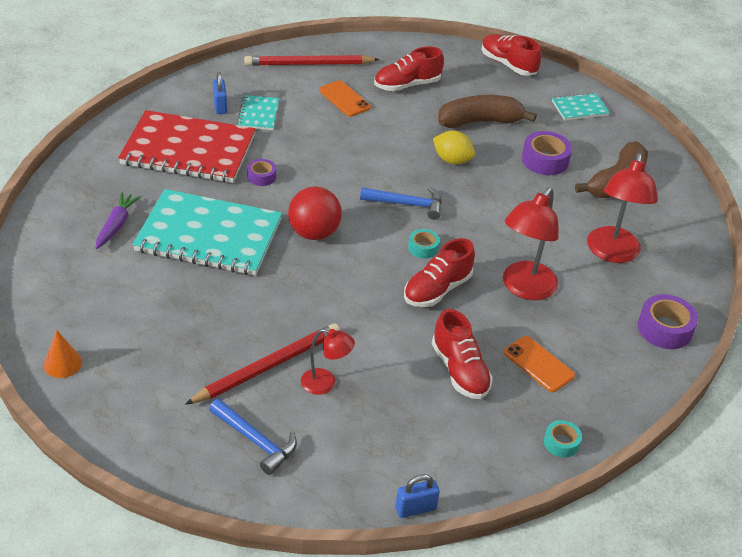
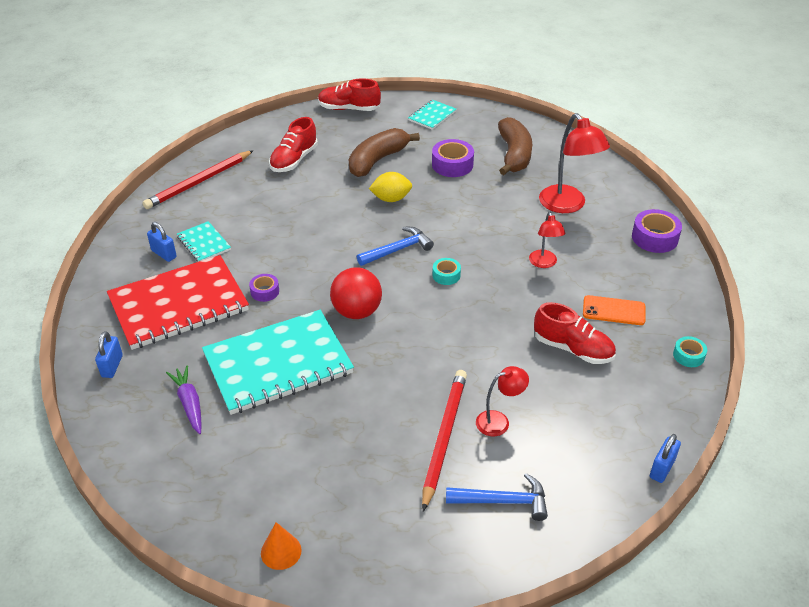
camera: 35 degrees left, 0 degrees up
orange phone [319,80,371,117] -> none
red shoe [404,238,475,307] -> none
red lamp [503,187,559,300] -> red lamp [529,212,565,268], size x0.56
none -> blue padlock [95,331,123,378]

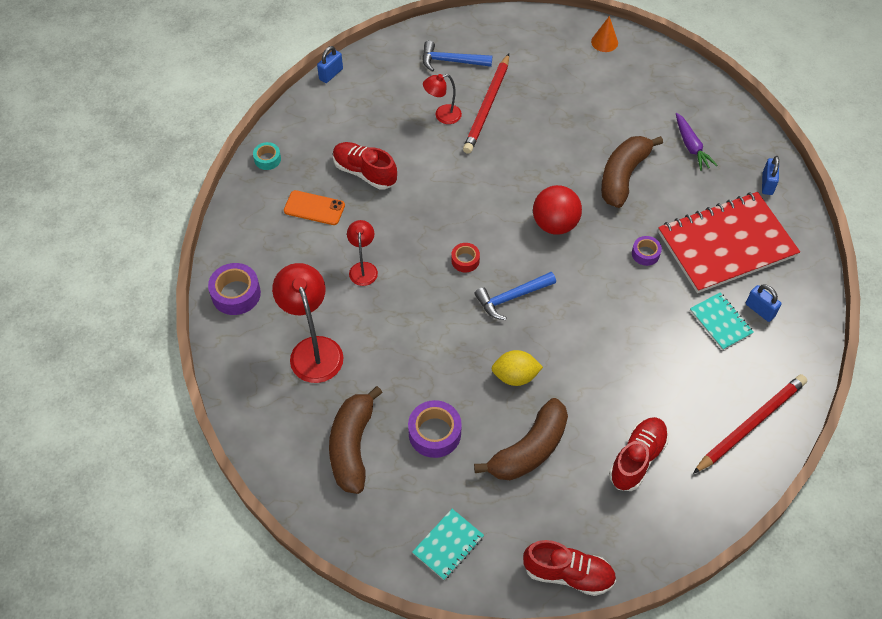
camera: 175 degrees left, 15 degrees up
turquoise notebook [202,310,354,415] -> brown banana [601,136,663,208]
turquoise tape [432,258,461,285] -> red tape [451,243,480,272]

